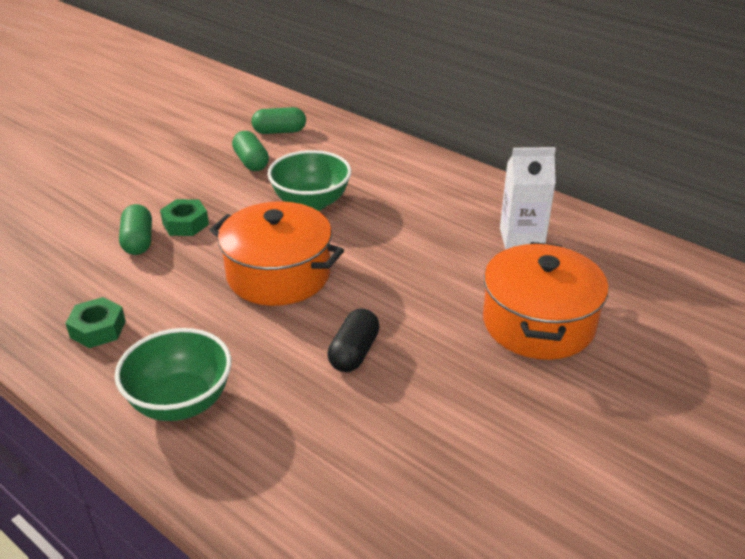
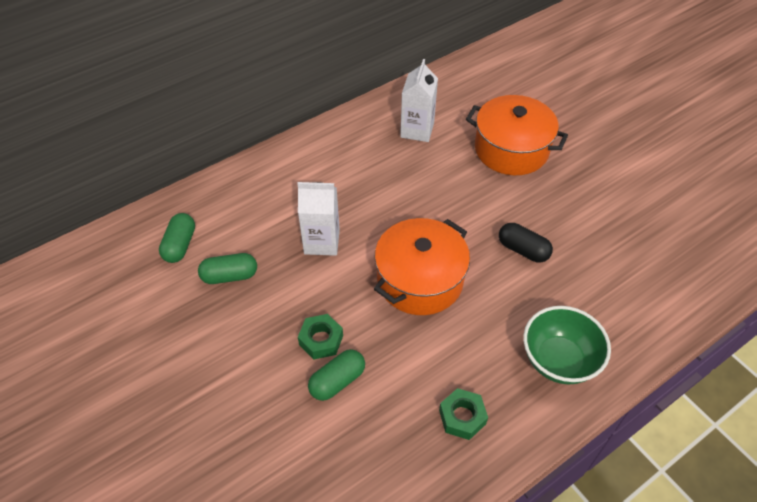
camera: 75 degrees left, 15 degrees up
green capsule [119,204,152,255] -> green capsule turned 45 degrees counterclockwise [308,349,365,401]
green bowl [268,150,351,211] -> white carton [297,182,340,256]

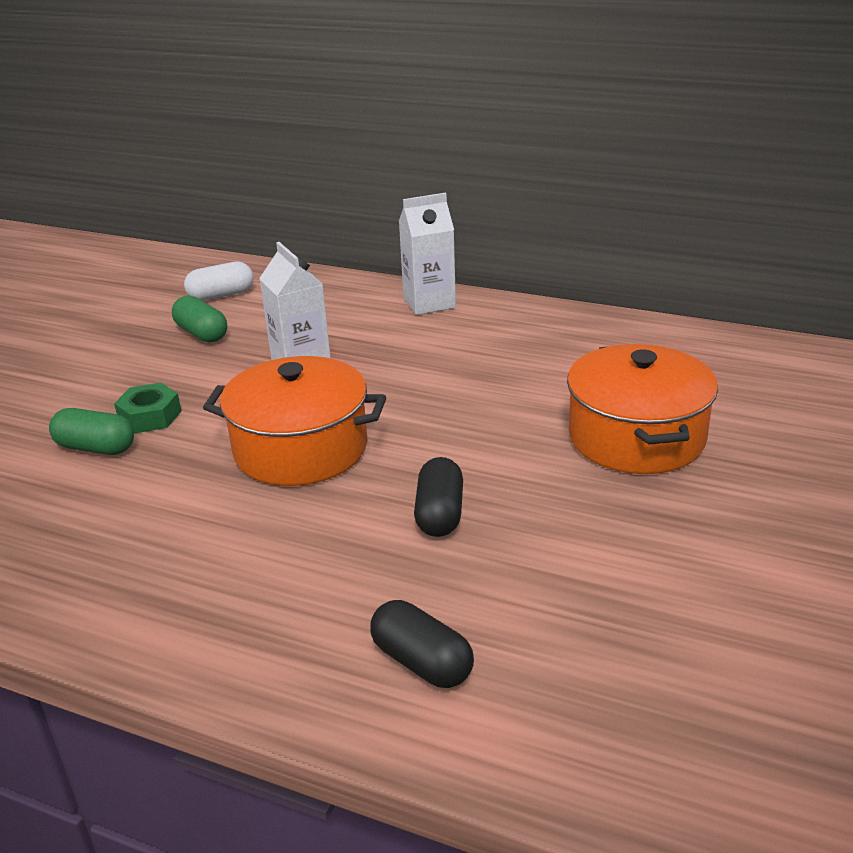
camera: 60 degrees right, 20 degrees down
green capsule [159,213,195,263] -> white capsule [184,261,254,301]
white carton [400,59,438,142] -> white carton moved to [399,193,456,315]
green nut [439,388,488,440] -> none
green bowl [524,306,611,384] -> none
none -> black capsule [370,600,474,688]

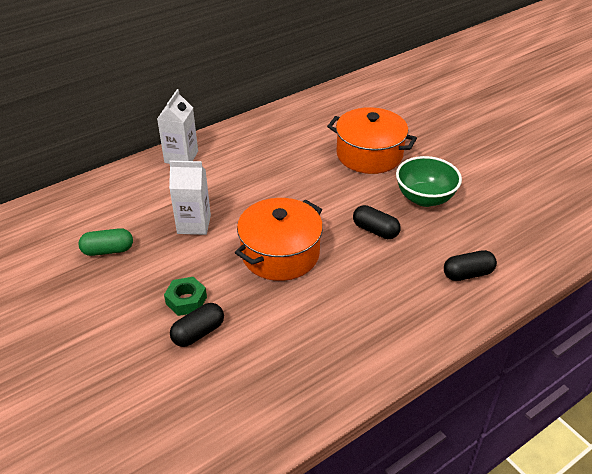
camera: 60 degrees left, 10 degrees up
green capsule [49,408,134,455] -> black capsule [170,303,224,347]
white capsule [184,261,254,301] -> none
none -> green bowl [396,156,462,207]

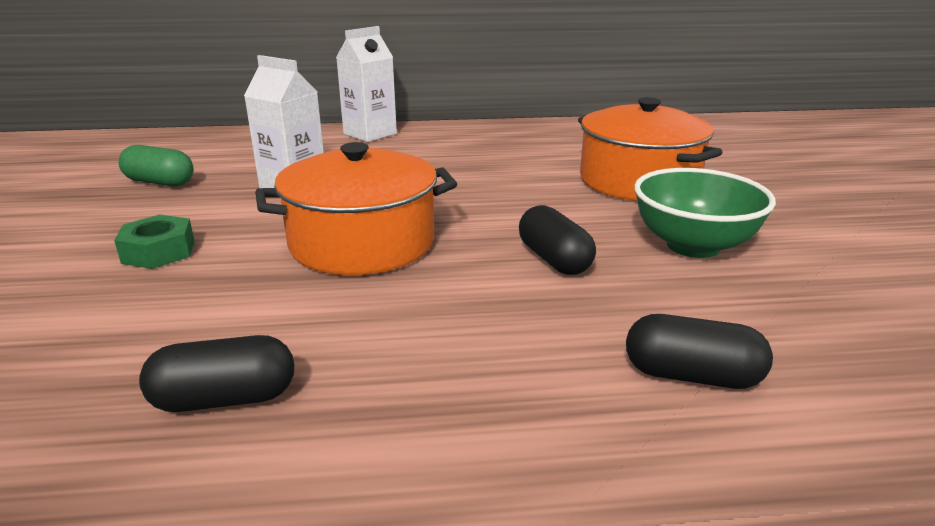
camera: 30 degrees right, 15 degrees down
black capsule [170,303,224,347] -> black capsule moved to [139,335,294,412]

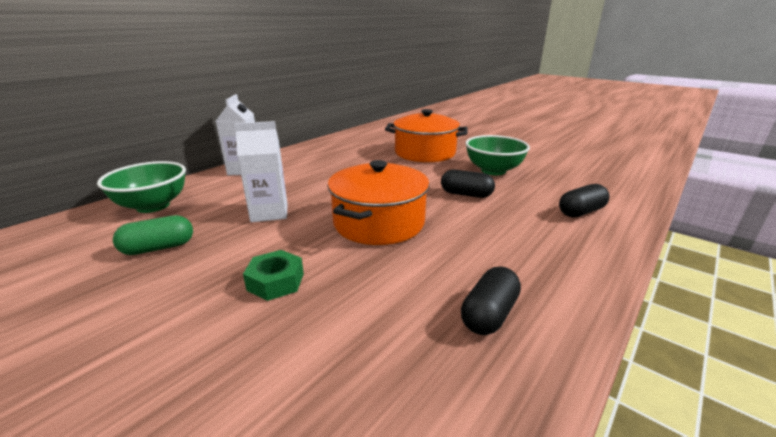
camera: 45 degrees left, 0 degrees up
none -> green bowl [97,161,186,213]

